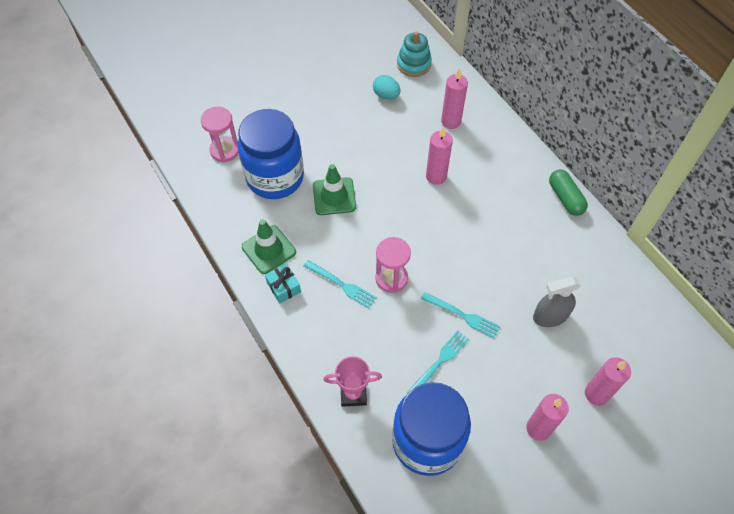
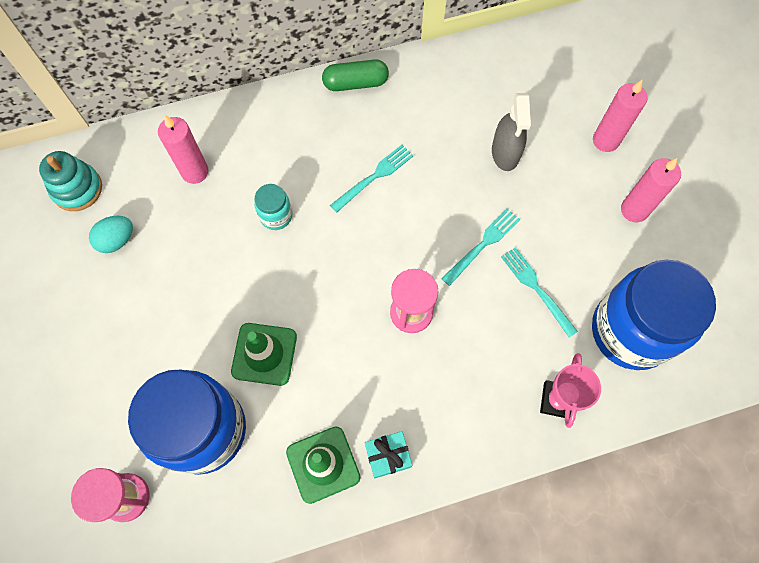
camera: 75 degrees left, 10 degrees up
turquoise fork [304,260,377,309] -> turquoise fork moved to [330,145,413,213]
pink candle [426,126,453,185] -> turquoise jar [254,184,292,230]

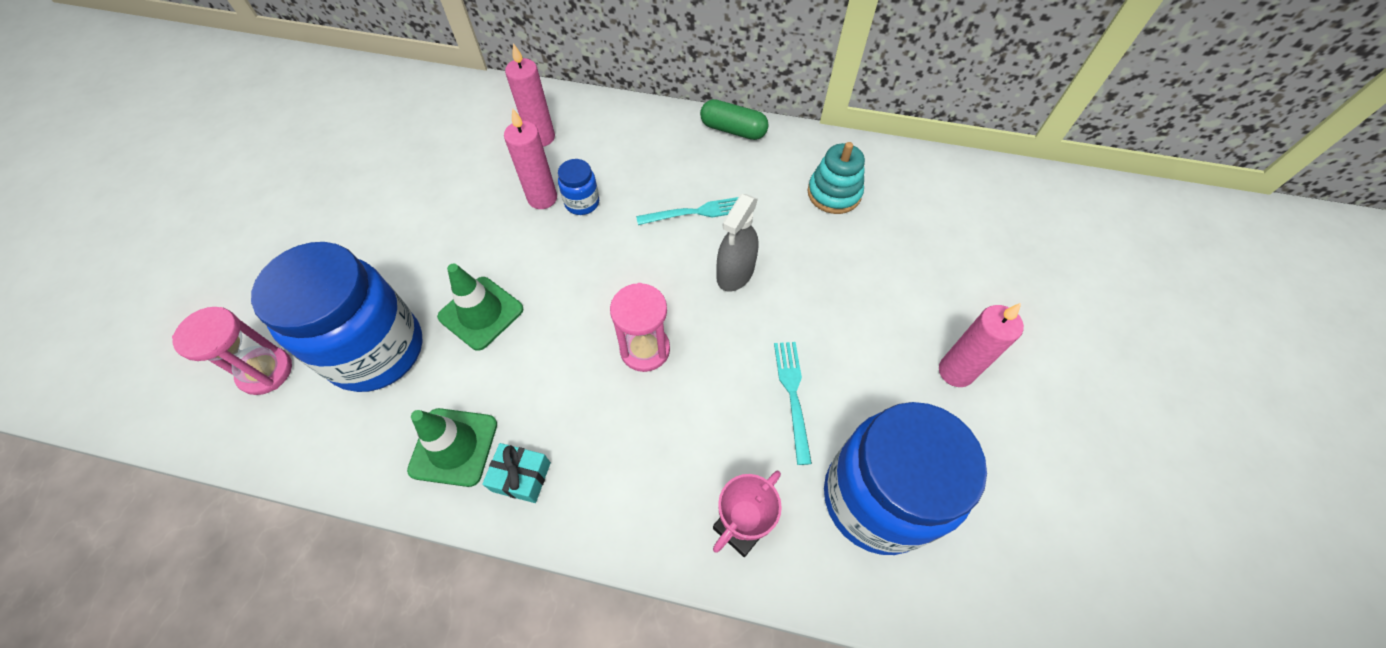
camera: 30 degrees right, 10 degrees down
turquoise stacking toy [39,151,102,211] -> turquoise stacking toy moved to [808,142,865,214]
turquoise egg [89,216,133,253] -> none
turquoise jar [254,184,292,230] -> blue jar [558,159,599,215]
turquoise fork [441,209,520,286] -> none
grey spray bottle [492,93,531,171] -> grey spray bottle moved to [716,194,759,292]
pink candle [593,80,648,152] -> pink candle moved to [504,108,557,209]

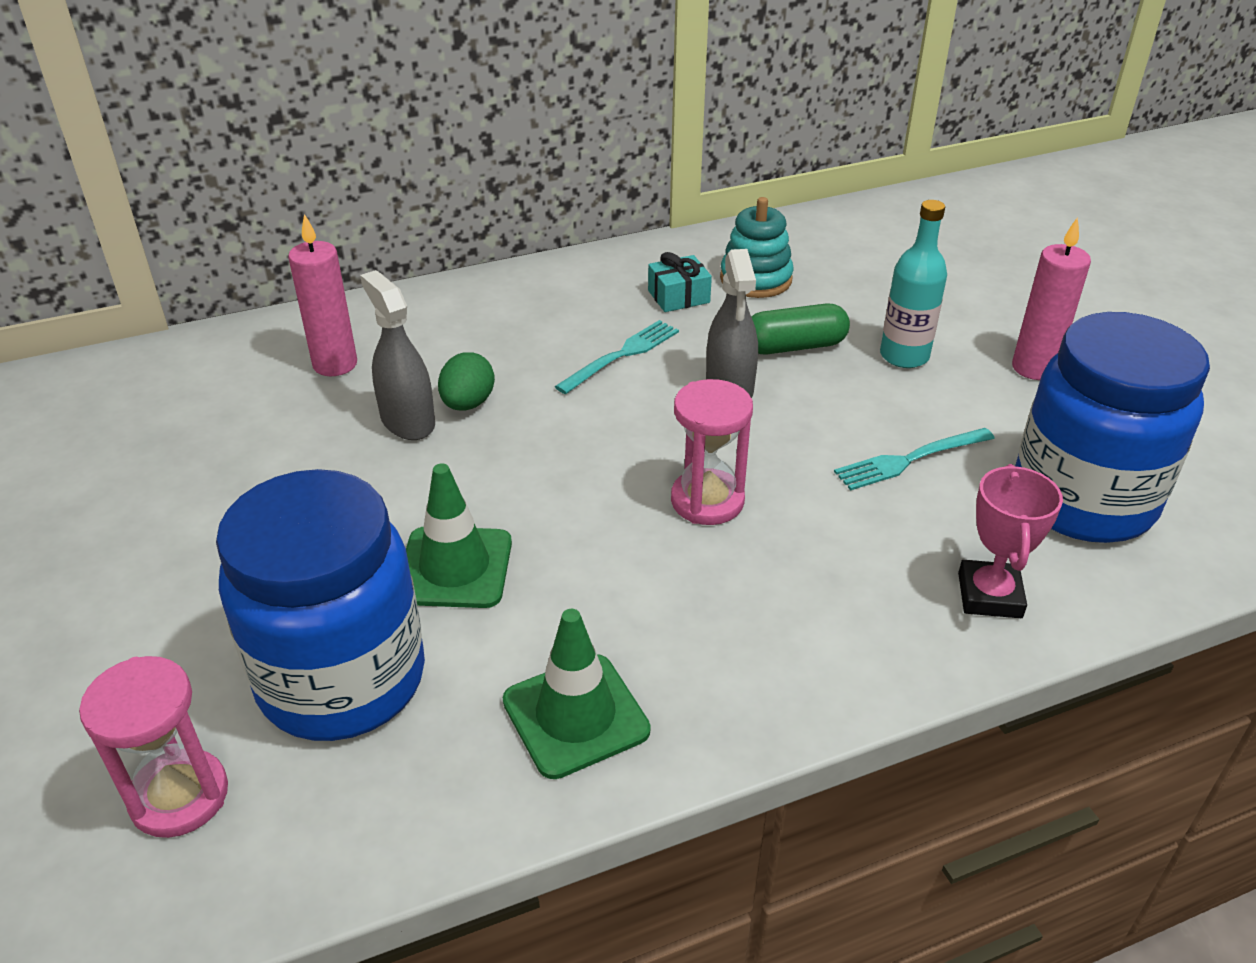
camera: 35 degrees left, 20 degrees down
turquoise gift [482,443,551,503] -> turquoise gift moved to [648,252,712,312]
pink candle [504,108,557,209] -> grey spray bottle [360,270,435,440]
blue jar [558,159,599,215] -> green egg [438,352,495,411]
green capsule [700,99,769,140] -> green capsule moved to [751,304,850,354]
turquoise fork [774,342,812,465] -> turquoise fork turned 75 degrees counterclockwise [834,428,995,490]
none -> turquoise bottle [880,200,947,368]

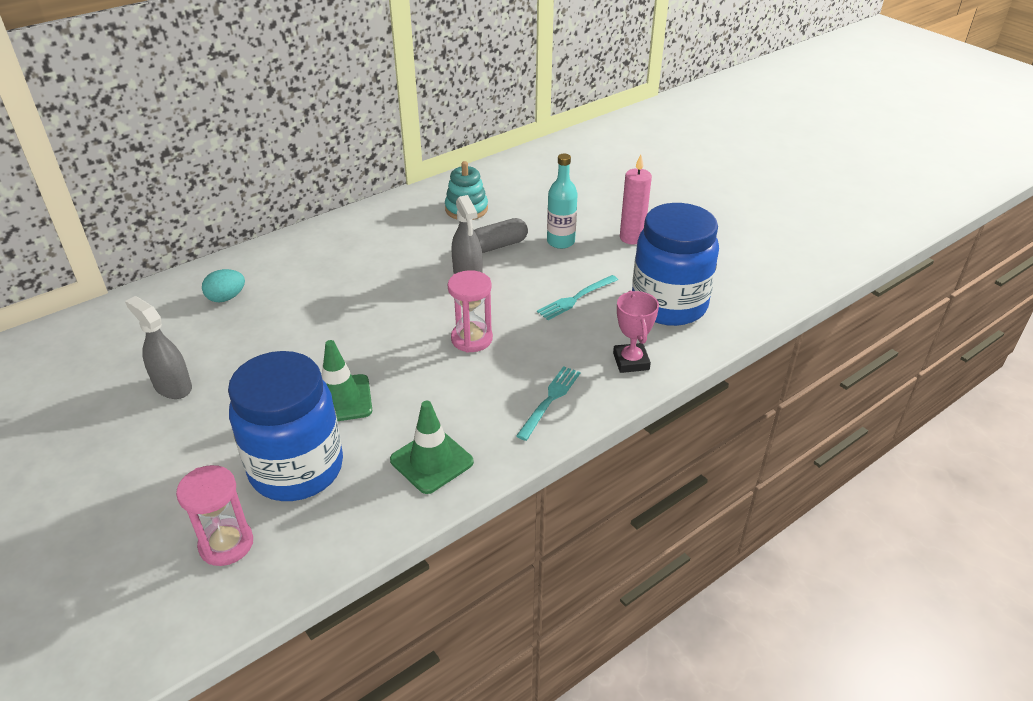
camera: 15 degrees left, 0 degrees up
pink candle [288,214,357,376] -> turquoise egg [202,269,245,302]
grey spray bottle [360,270,435,440] -> grey spray bottle moved to [125,296,192,399]
green egg [438,352,495,411] -> none
turquoise fork [555,320,679,394] -> turquoise fork moved to [516,366,580,441]
turquoise gift [648,252,712,312] -> none
green capsule [751,304,850,354] -> grey capsule [474,218,528,253]

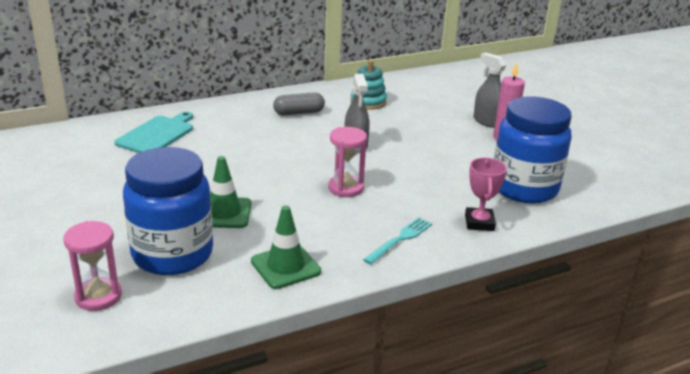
camera: 10 degrees right, 10 degrees down
grey spray bottle [125,296,192,399] -> grey spray bottle moved to [474,53,506,128]
turquoise egg [202,269,245,302] -> turquoise cutting board [114,111,193,153]
grey capsule [474,218,528,253] -> grey capsule moved to [273,92,325,115]
turquoise fork [537,275,618,320] -> none
turquoise bottle [547,154,578,249] -> none

